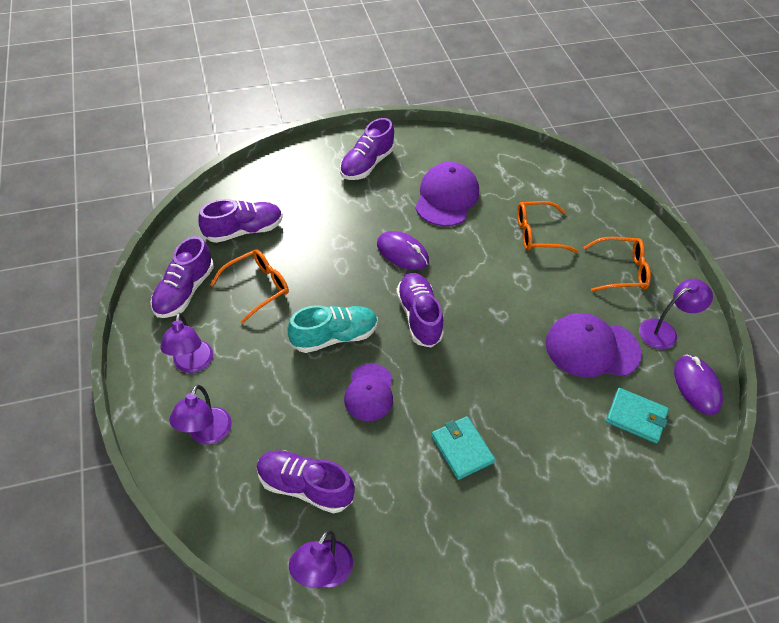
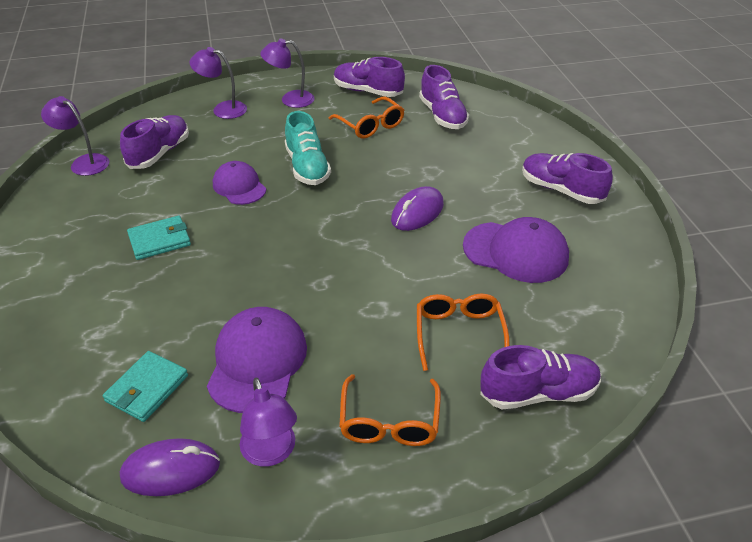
camera: 95 degrees right, 10 degrees down
purple cap [344,364,393,421] -> purple cap turned 45 degrees clockwise [213,161,266,205]
purple shoe [396,273,444,347] -> purple shoe moved to [480,345,601,409]

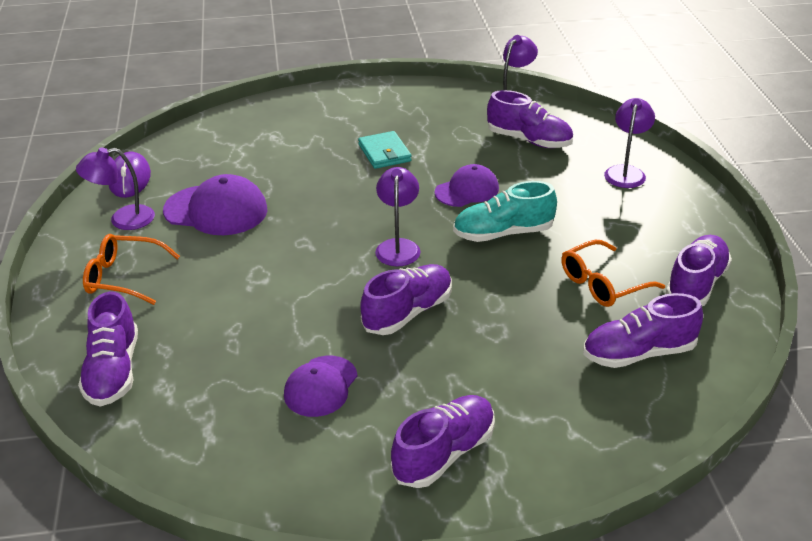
camera: 95 degrees right, 5 degrees down
turquoise wallet [103,351,188,422] -> none
purple lamp [260,38,315,108] -> purple lamp moved to [375,167,421,266]
purple mouse [391,186,444,231] -> purple shoe [360,264,452,335]
orange glasses [417,294,510,371] -> none
purple cap [463,217,569,283] -> purple cap [284,356,357,417], size x0.66

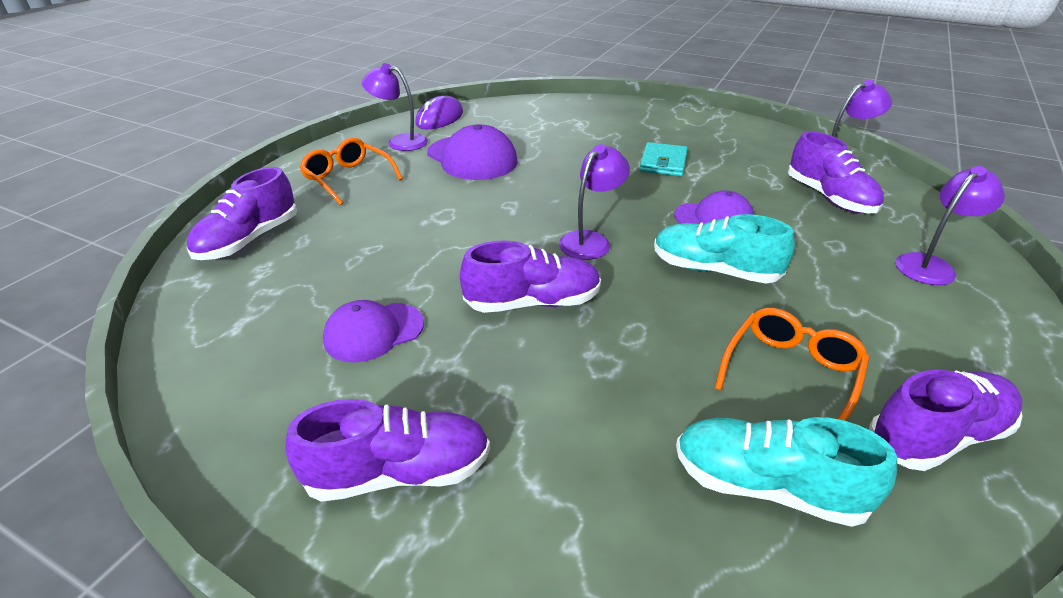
camera: 35 degrees right, 0 degrees up
orange glasses [561,240,665,307] -> orange glasses turned 120 degrees clockwise [715,308,870,421]
purple shoe [583,293,703,368] -> turquoise shoe [676,417,897,527]

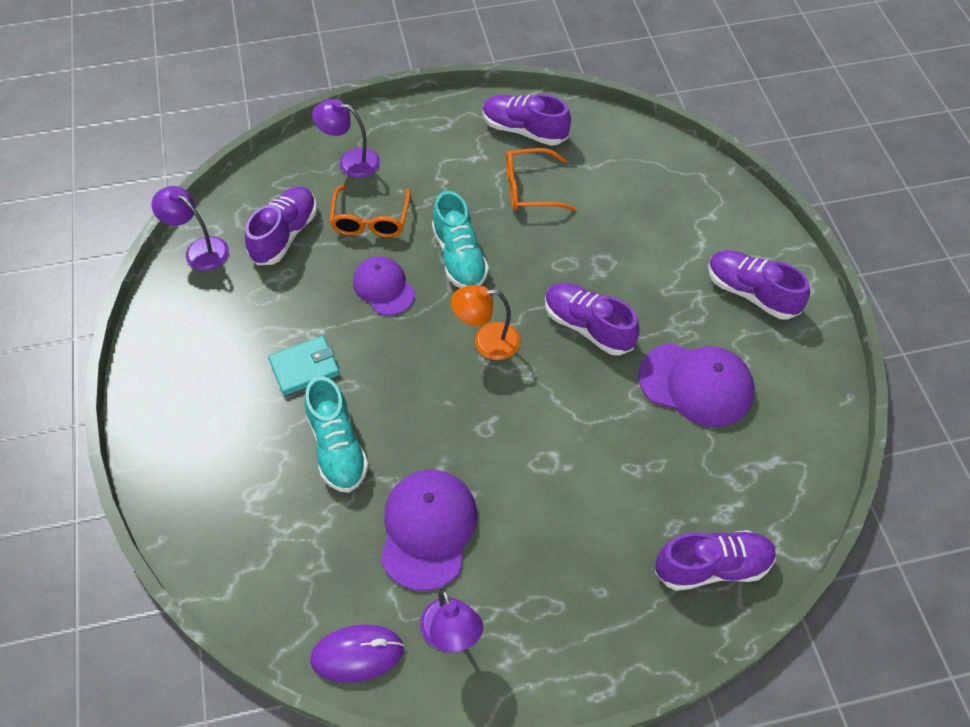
camera: 130 degrees left, 20 degrees up
orange glasses [299,138,403,205] -> orange glasses moved to [329,185,411,237]
purple cap [323,300,424,363] -> purple cap [638,343,755,427], size x1.53
purple lamp [559,144,630,260] -> orange lamp [451,285,520,360]
turquoise shoe [676,417,897,527] -> turquoise shoe moved to [305,376,369,493]

